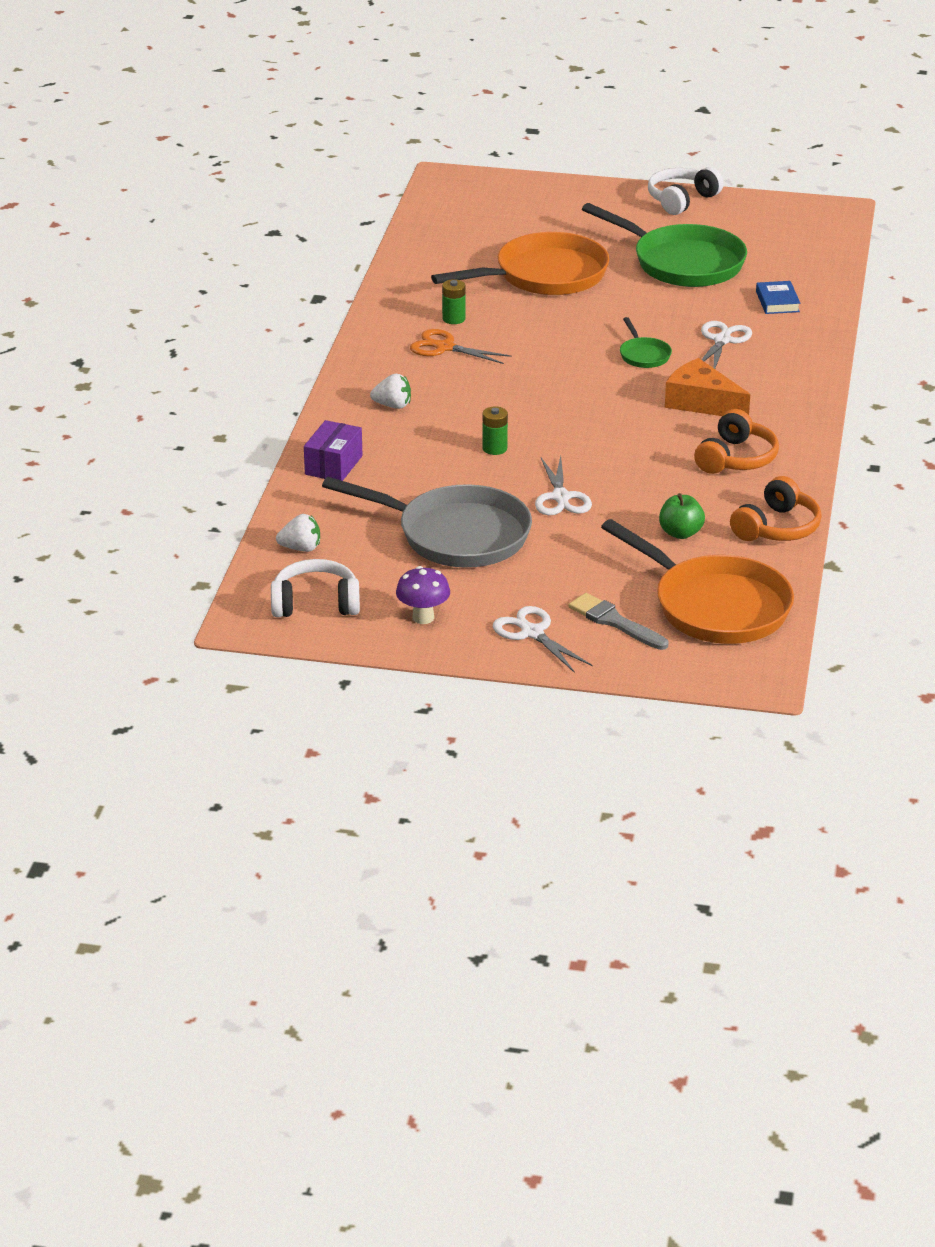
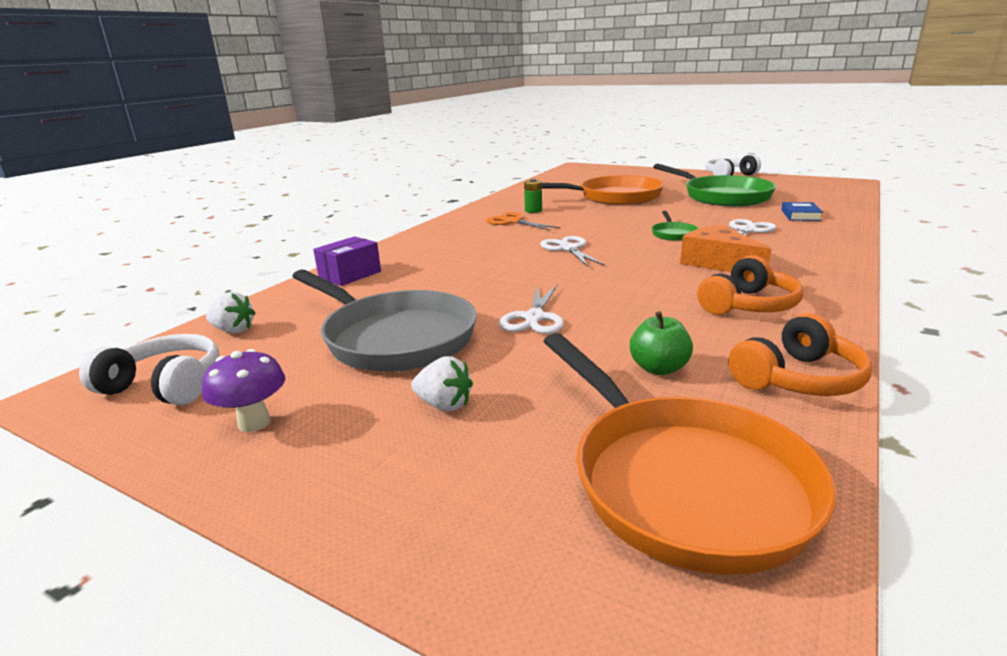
camera: 20 degrees right, 10 degrees down
white strawberry [370,374,411,409] -> white strawberry moved to [411,356,473,411]
green battery [482,407,508,455] -> none
white scissors [493,606,592,673] -> white scissors moved to [540,236,606,267]
grey brush [569,593,668,650] -> none

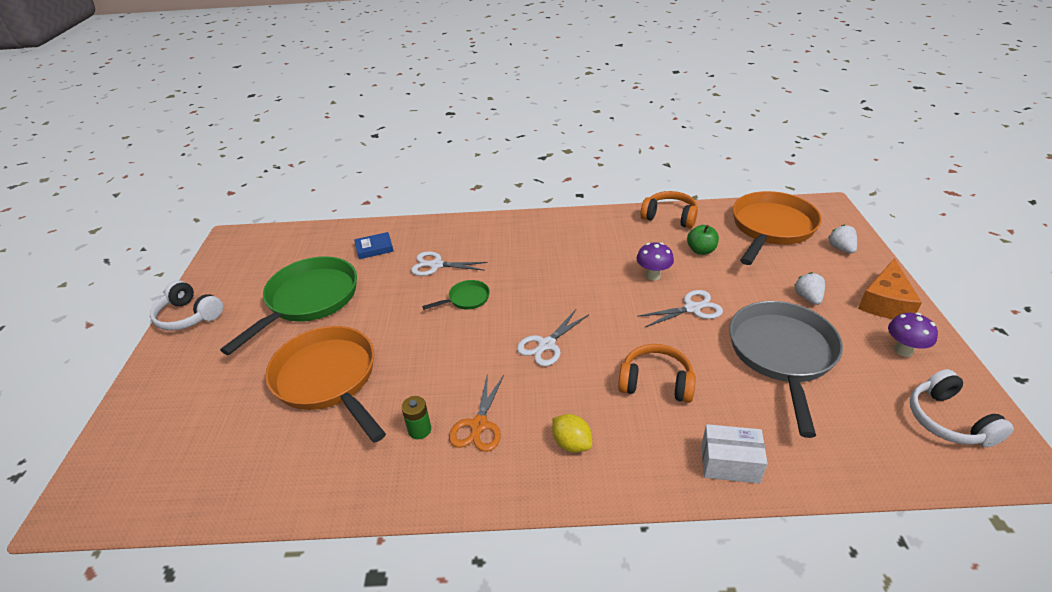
camera: 120 degrees left, 15 degrees up
white strawberry [206,292,256,333] -> white strawberry moved to [828,225,857,254]
purple box [313,236,381,286] -> white box [701,424,768,484]
orange cheese [680,225,771,272] -> orange cheese moved to [858,258,922,319]
orange headphones [697,255,803,315] -> orange headphones moved to [618,344,696,403]
none -> yellow lemon [552,414,592,453]
none -> purple mushroom [636,243,674,281]

